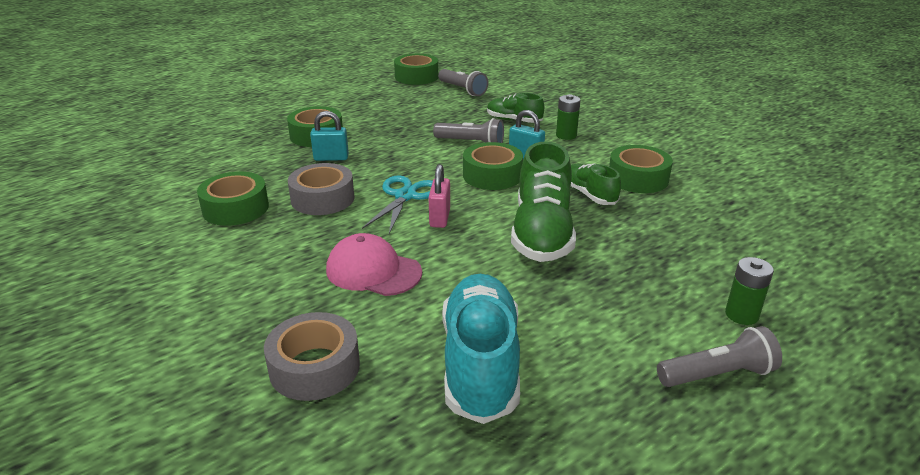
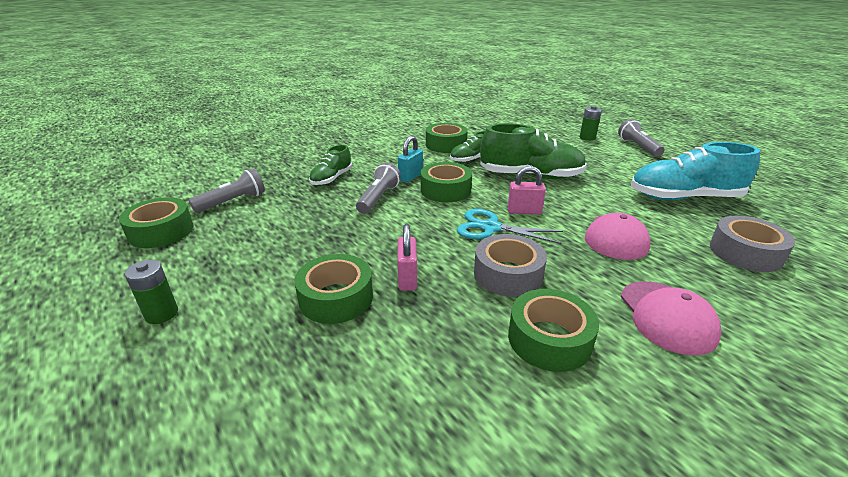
camera: 90 degrees left, 0 degrees up
turquoise padlock [310,111,349,161] -> pink padlock [397,224,417,291]
green battery [556,94,580,140] -> green battery moved to [125,260,178,324]
none -> pink cap [621,281,721,355]

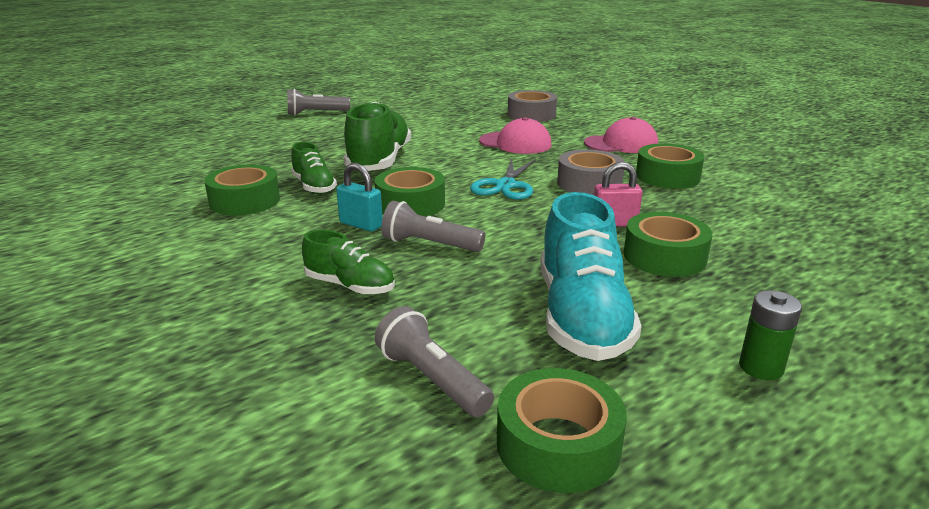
camera: 90 degrees left, 5 degrees down
pink padlock [508,166,546,215] -> none
green battery [580,106,602,141] -> none
turquoise shoe [631,142,760,200] -> turquoise shoe moved to [541,192,642,361]

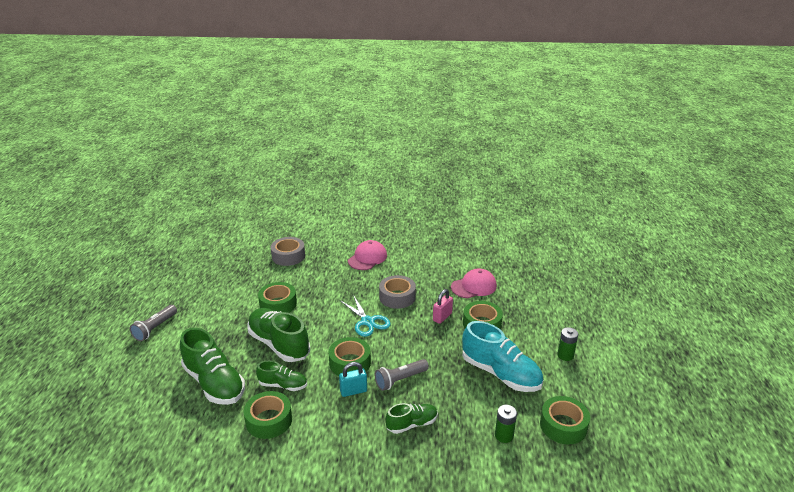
camera: 50 degrees left, 5 degrees up
grey flashlight [375,306,494,417] -> green battery [495,405,517,443]
pink cap [479,117,552,154] -> pink cap moved to [451,268,497,298]
green tape [636,143,705,189] -> green tape moved to [258,282,297,313]
none -> green shoe [180,328,245,405]

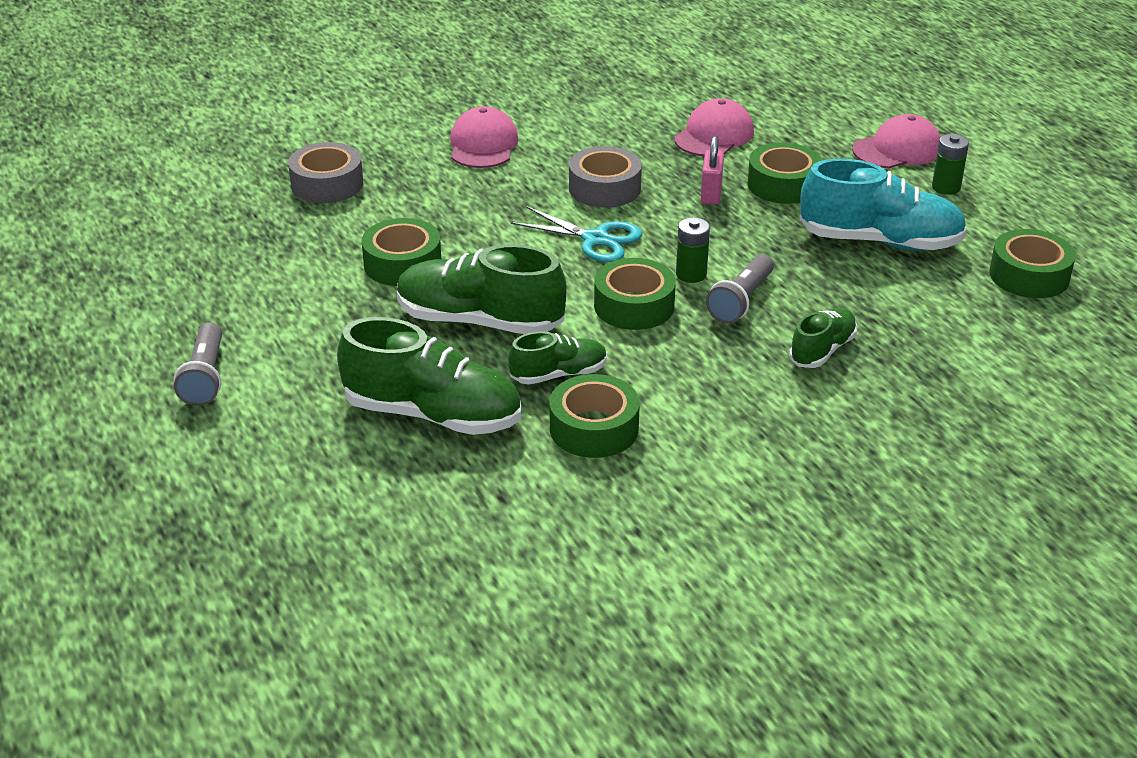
camera: 30 degrees left, 5 degrees up
turquoise padlock [339,362,367,397] -> none
green battery [495,405,517,443] -> green battery moved to [676,217,710,283]
none -> pink cap [852,114,941,168]

